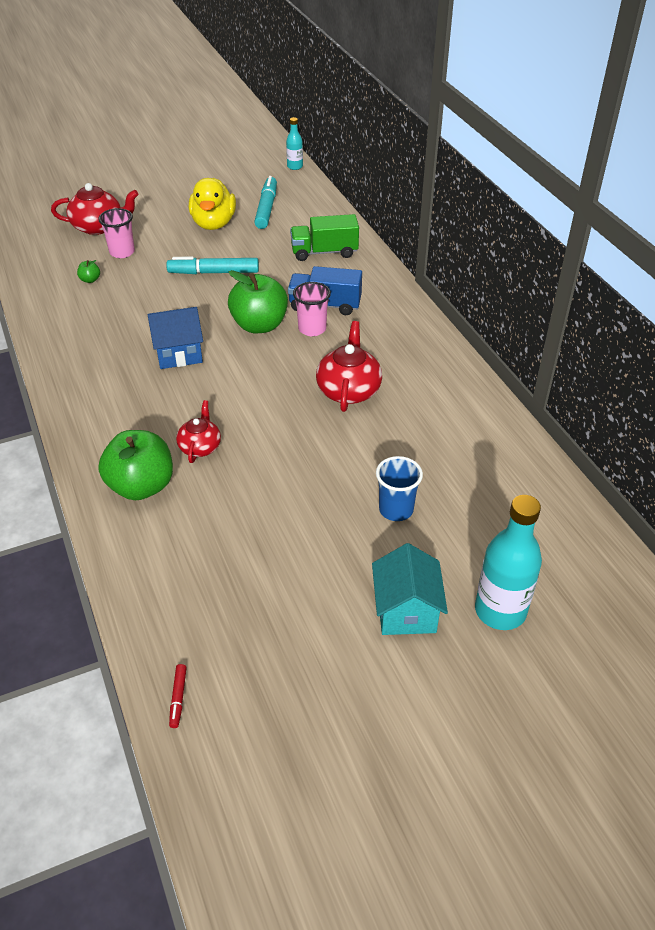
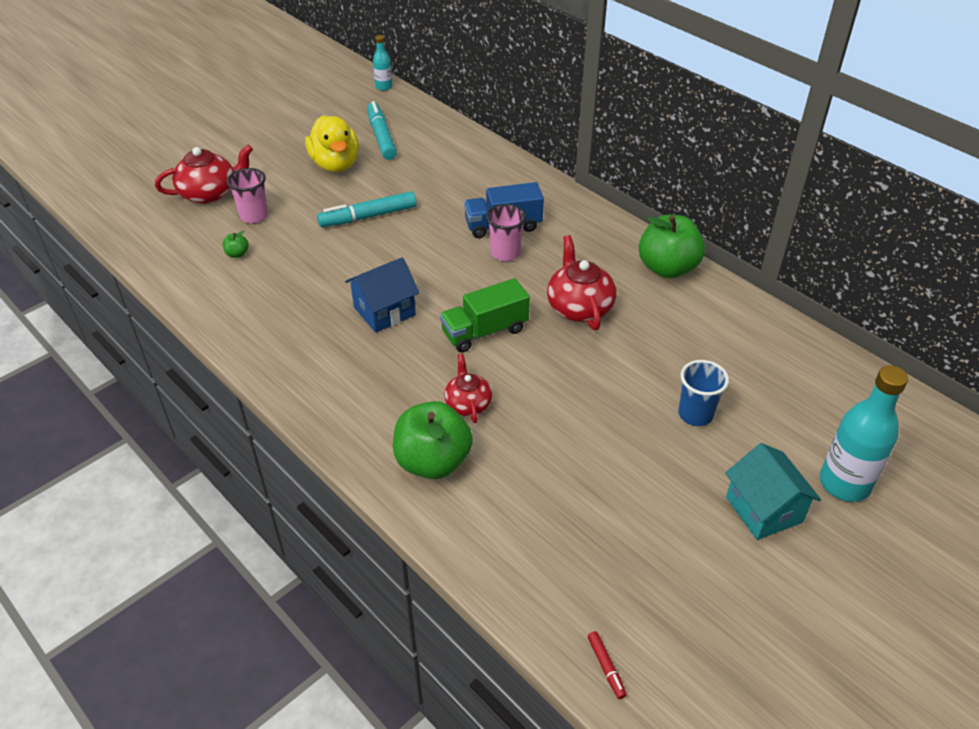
camera: 20 degrees left, 0 degrees up
green apple [228,270,288,333] -> green apple moved to [639,215,705,278]
green truck [290,214,359,261] -> green truck moved to [440,278,530,352]

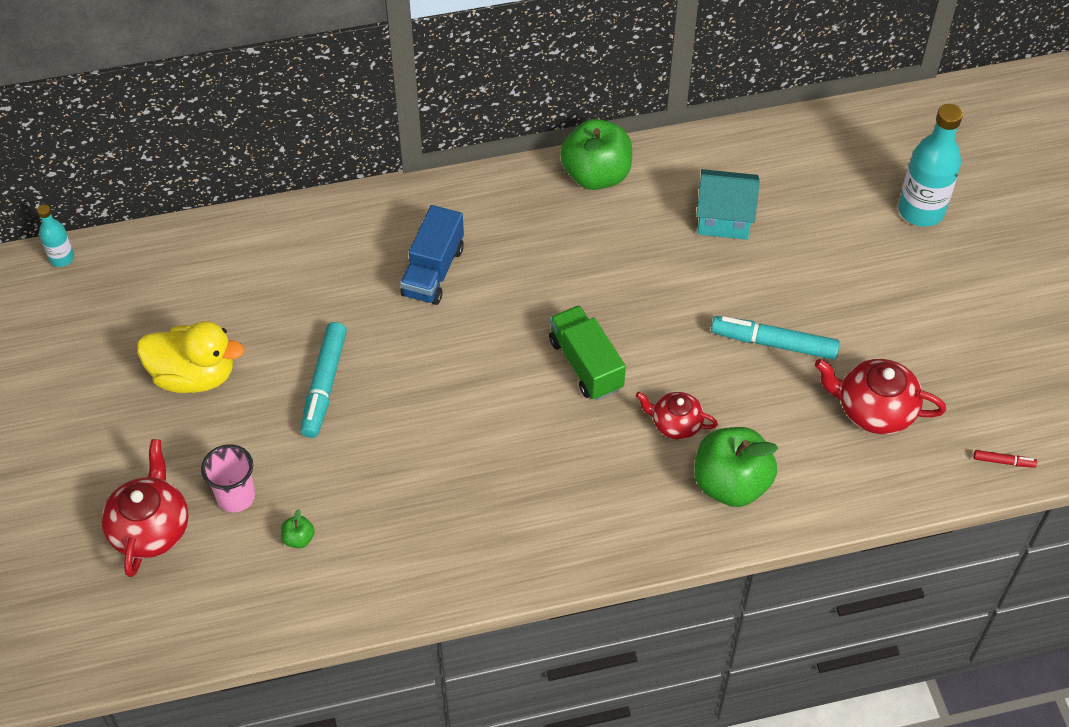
camera: 60 degrees left, 10 degrees up
blue house [345,257,419,333] -> none
turquoise marker [367,101,397,160] -> turquoise marker moved to [711,316,840,360]
green truck [440,278,530,352] -> green truck turned 150 degrees clockwise [549,305,626,400]
pink cup [486,204,526,261] -> none
red teapot [547,235,616,330] -> red teapot moved to [815,359,946,434]
blue cup [678,360,729,426] -> none
turquoise house [725,443,821,540] -> turquoise house moved to [696,169,760,240]

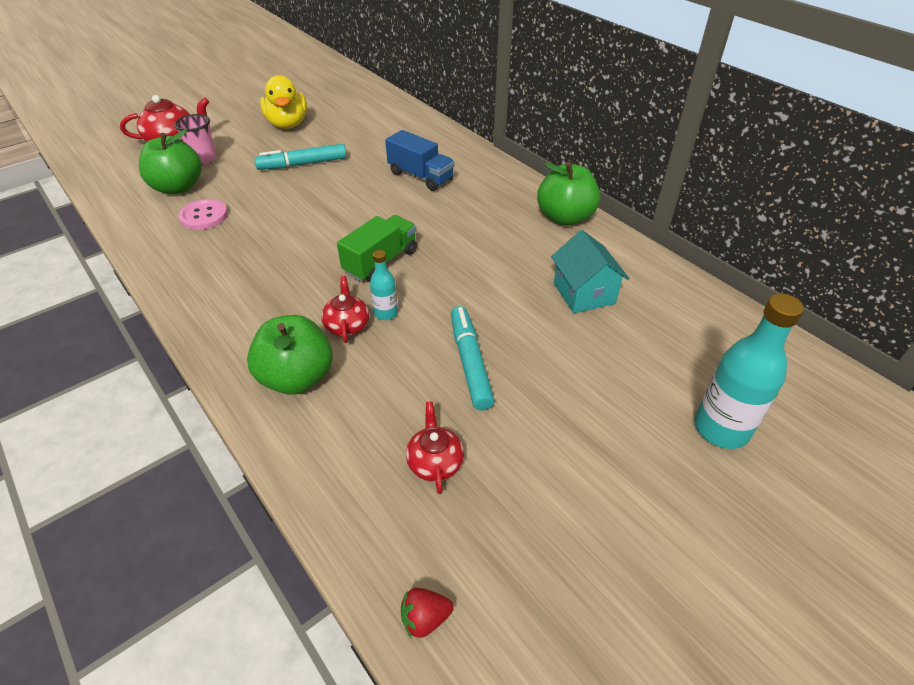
camera: 65 degrees right, 10 degrees down
turquoise bottle [37,204,74,267] -> turquoise bottle moved to [370,250,398,320]
green apple [281,509,315,548] -> green apple [139,129,202,194], size x2.48
blue truck [400,205,464,305] -> blue truck turned 135 degrees counterclockwise [385,130,455,191]
red teapot [815,359,946,434] -> red teapot [406,401,464,494], size x0.63
red marker [973,450,1037,468] -> red strawberry [401,588,454,638]
none -> pink button [179,199,228,230]

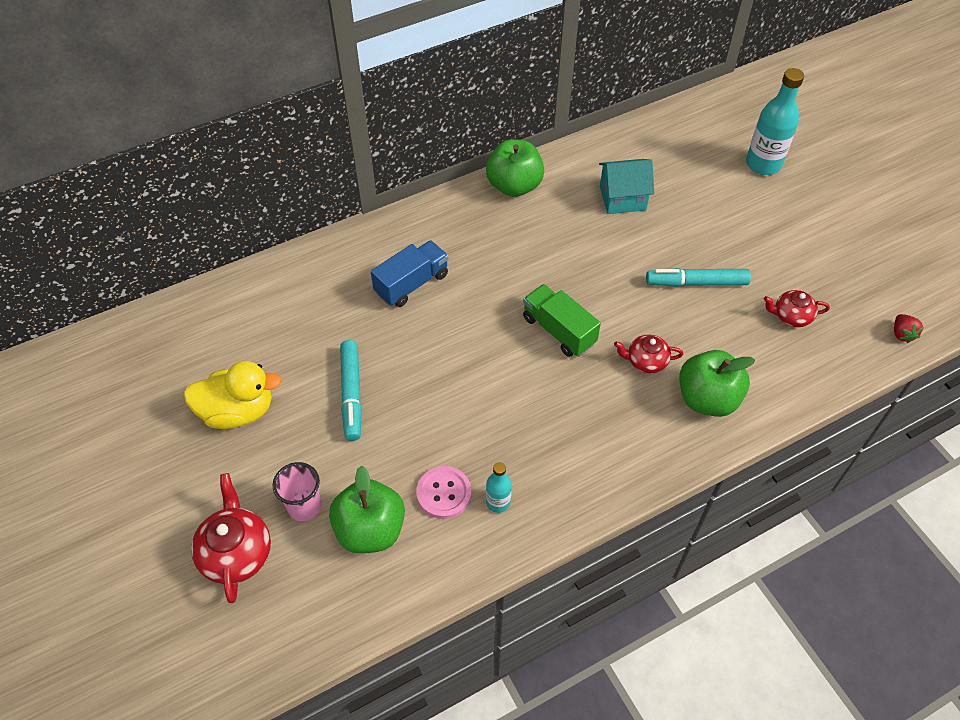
camera: 80 degrees left, 10 degrees up
turquoise bottle [370,250,398,320] -> turquoise bottle moved to [486,462,512,513]

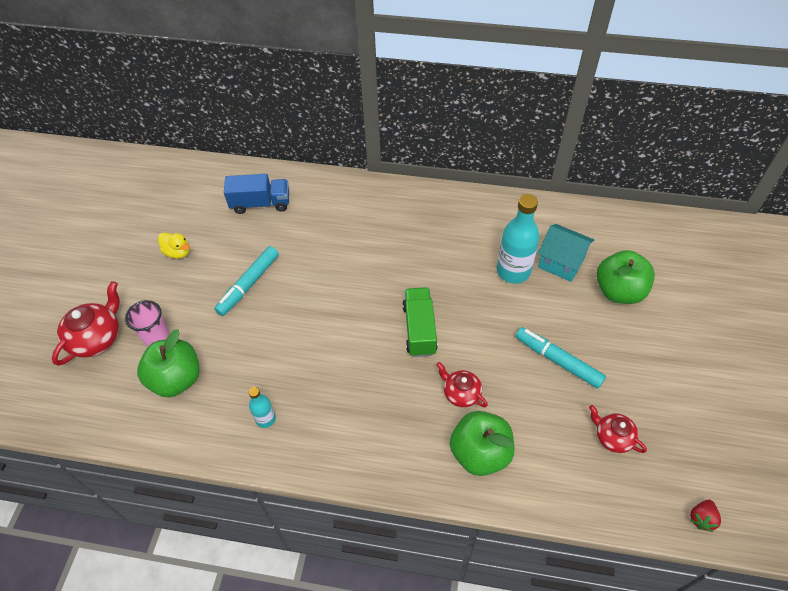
camera: 40 degrees right, 0 degrees up
yellow duck [183,361,282,429] -> yellow duck [158,232,190,259], size x0.56
blue truck [371,240,448,307] -> blue truck moved to [224,174,289,214]
pink button [416,466,471,519] -> none
green apple [486,139,544,197] -> green apple moved to [596,250,655,304]
turquoise bottle [746,68,804,175] -> turquoise bottle moved to [497,194,540,284]

